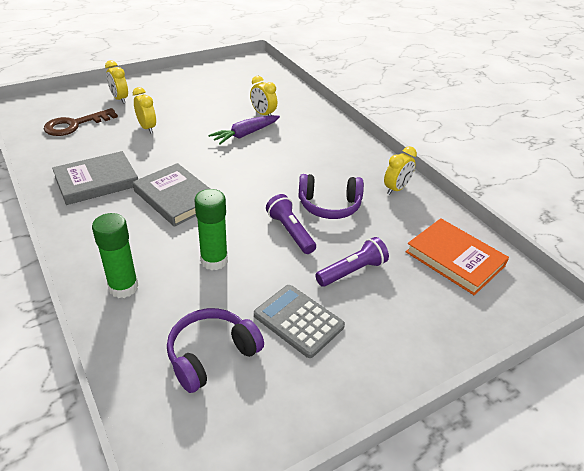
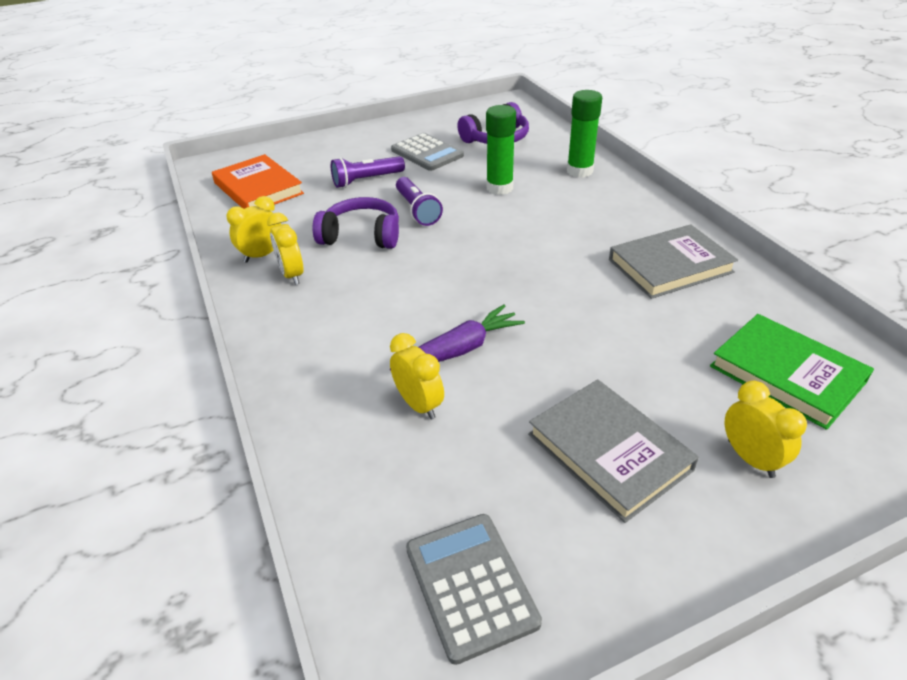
camera: 170 degrees left, 0 degrees up
brown key [44,108,118,136] -> green book [710,314,874,430]
yellow clock [133,87,156,133] -> yellow clock moved to [267,213,304,285]
grey book [133,163,210,227] -> grey book moved to [528,379,699,523]
none -> grey calculator [406,514,542,665]

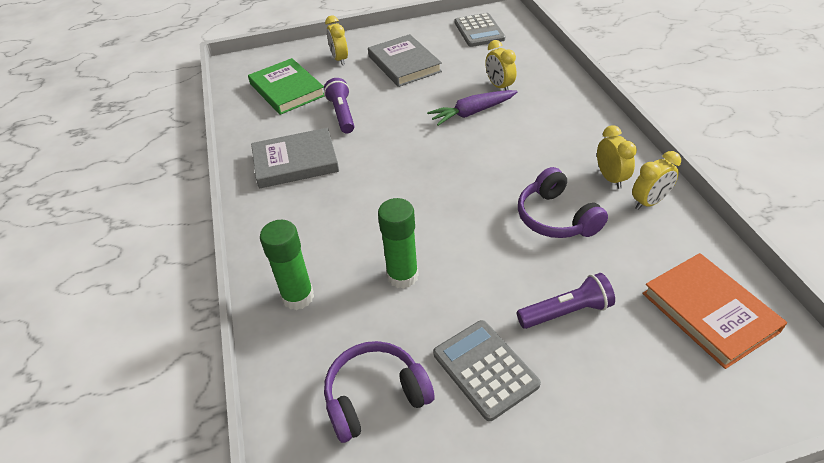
camera: 170 degrees left, 5 degrees up
purple headphones [312,197,399,249] -> purple headphones turned 45 degrees clockwise [518,167,608,238]
purple flashlight [396,177,443,226] -> purple flashlight moved to [324,78,355,133]

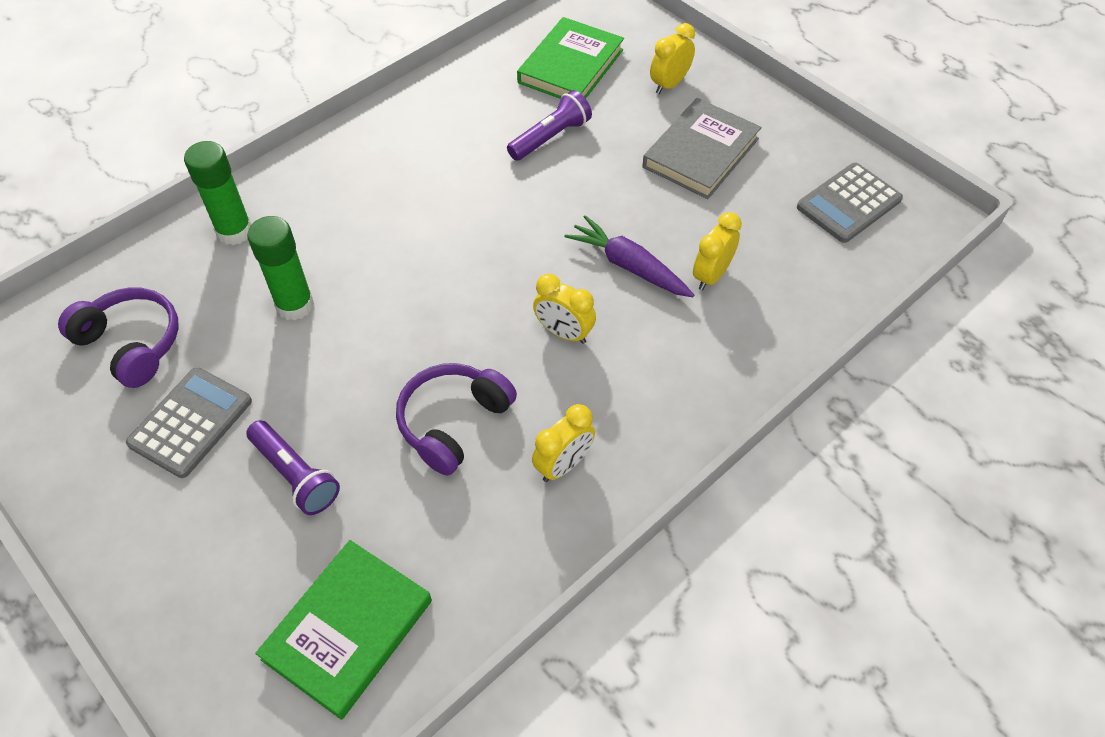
camera: 60 degrees right, 10 degrees up
grey book [251,128,339,189] -> none
yellow clock [632,151,681,210] -> yellow clock moved to [533,274,596,344]
orange book [642,253,787,369] -> green book [255,540,432,720]

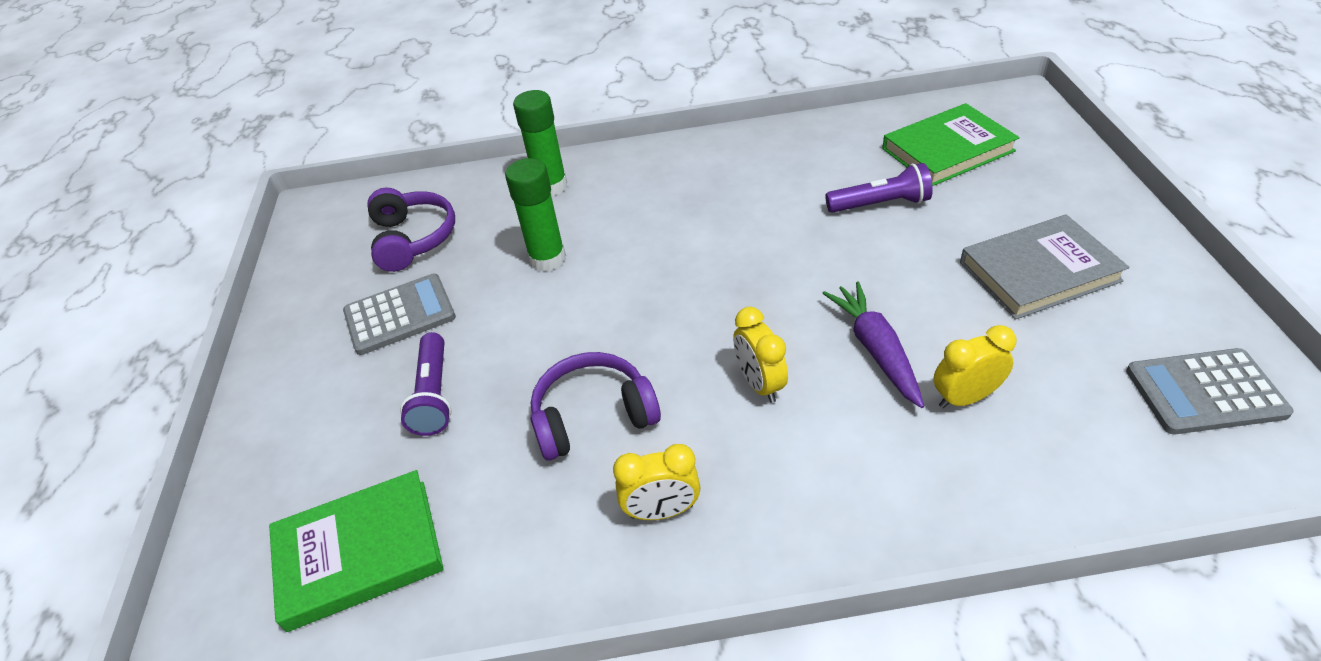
camera: 40 degrees right, 10 degrees down
yellow clock [650,23,695,94] -> none

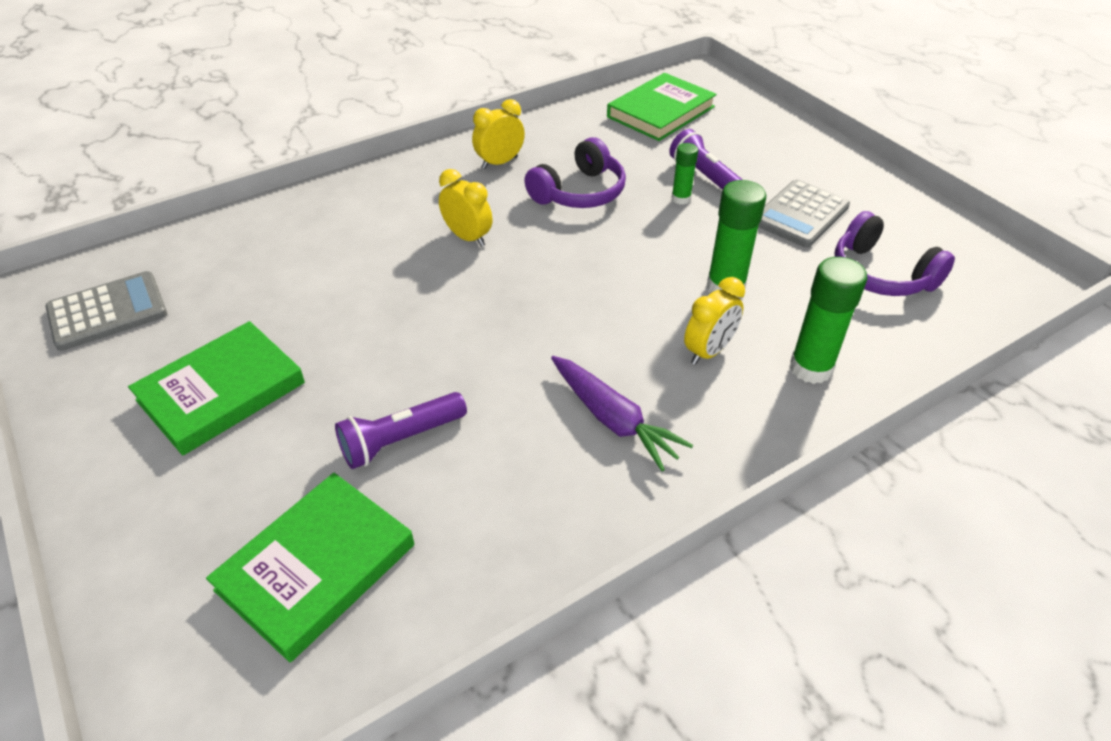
camera: 150 degrees right, 0 degrees up
purple carrot [822,281,924,408] -> purple carrot moved to [551,356,693,471]
yellow clock [933,325,1017,408] -> yellow clock moved to [684,277,745,365]
grey book [960,214,1129,320] -> green book [128,321,305,456]
none -> green glue stick [672,143,698,205]

